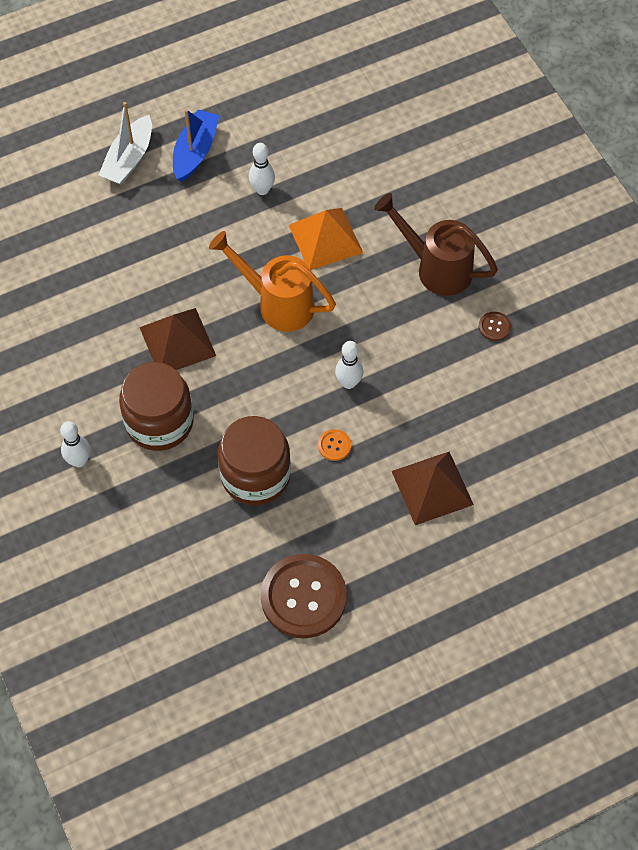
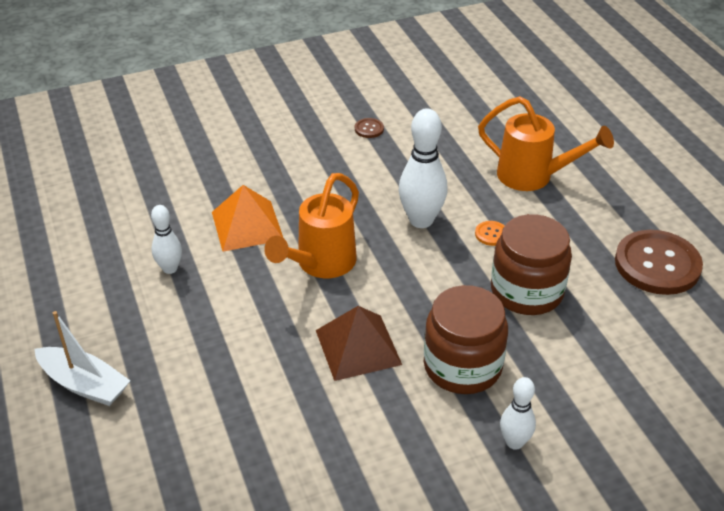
camera: 85 degrees left, 20 degrees down
blue boat [173,109,220,182] -> none
white bowling pin [335,341,363,389] -> white bowling pin [399,108,447,228], size x1.71
brown watering can [374,193,498,296] -> none
brown pyramid [392,452,474,525] -> orange watering can [478,96,614,191]

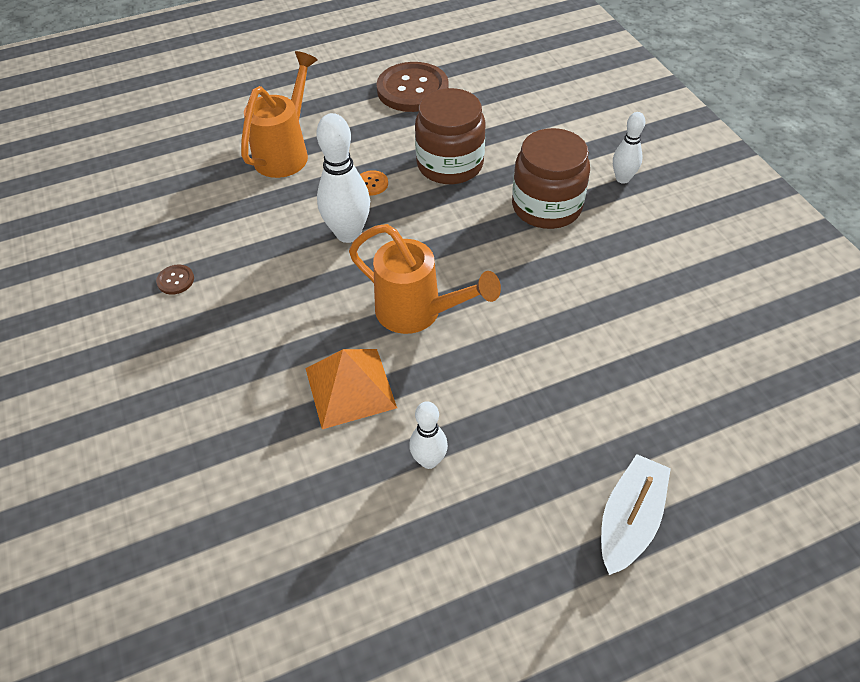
camera: 90 degrees left, 10 degrees up
brown pyramid [316,306,402,381] -> none

